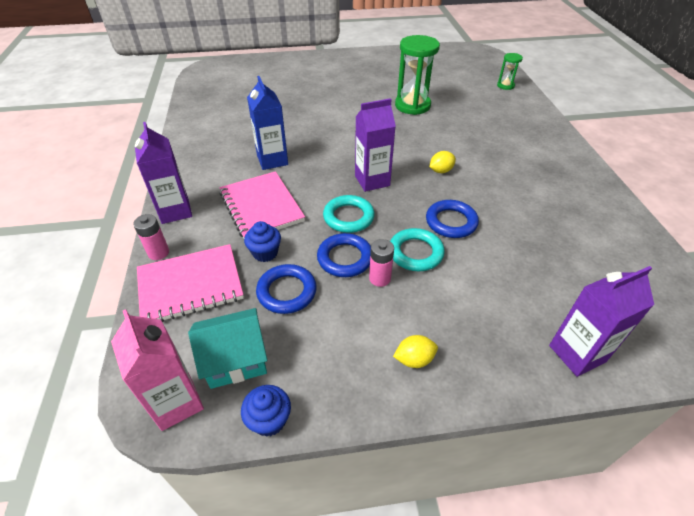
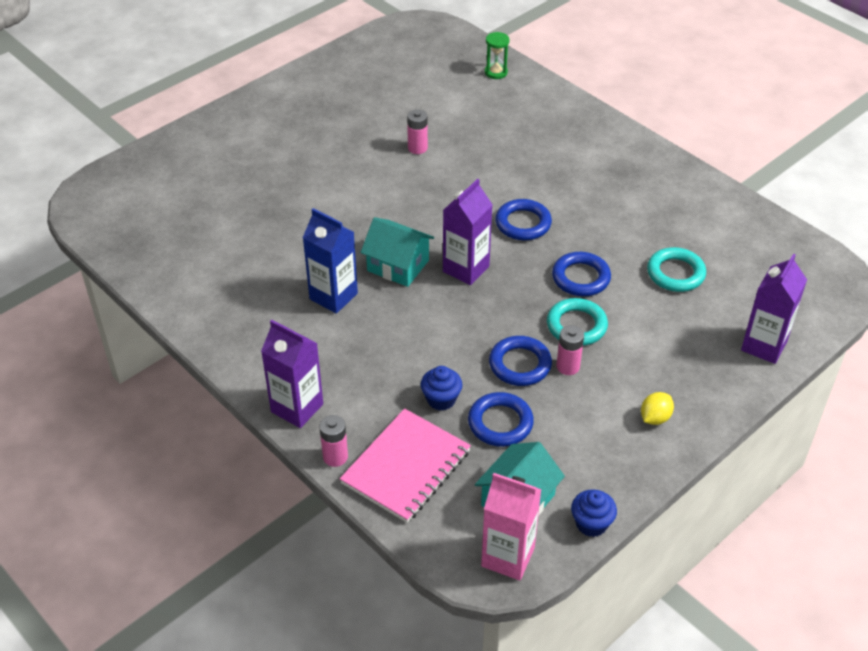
camera: 35 degrees left, 0 degrees up
pink notebook [219,171,305,238] -> none
turquoise ring [323,195,375,233] -> turquoise ring moved to [647,247,706,292]
green hourglass [395,35,440,115] -> pink battery [407,109,428,154]
yellow lemon [430,151,456,173] -> blue ring [495,199,552,241]
none -> turquoise house [360,217,434,287]

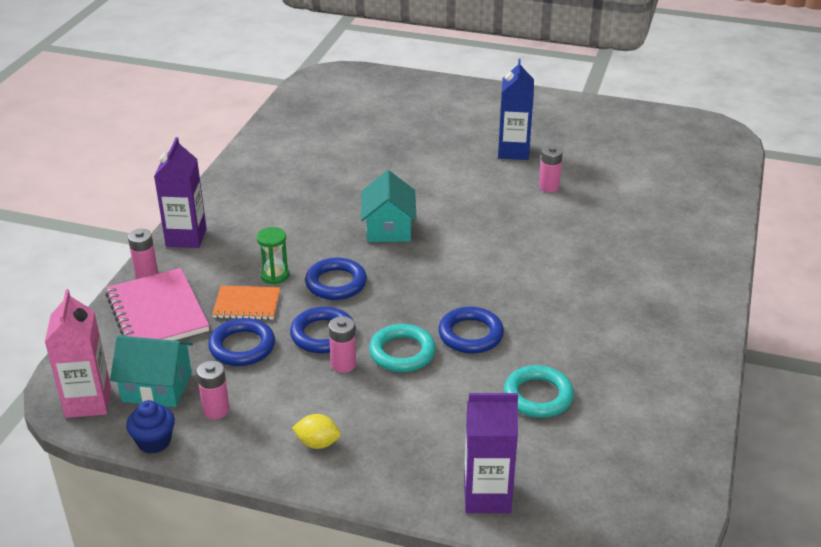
camera: 60 degrees right, 10 degrees down
blue carton [303,208,358,314] -> blue carton moved to [498,59,534,160]
pink notebook [340,408,471,523] -> pink notebook turned 60 degrees clockwise [106,268,209,340]
blue cupcake [421,366,462,411] -> orange notebook [212,285,280,320]
purple carton [443,179,493,285] -> none
green hourglass [485,32,509,79] -> green hourglass moved to [257,227,289,284]
blue ring [495,199,552,241] -> blue ring moved to [305,258,367,300]
none -> pink battery [197,361,230,419]

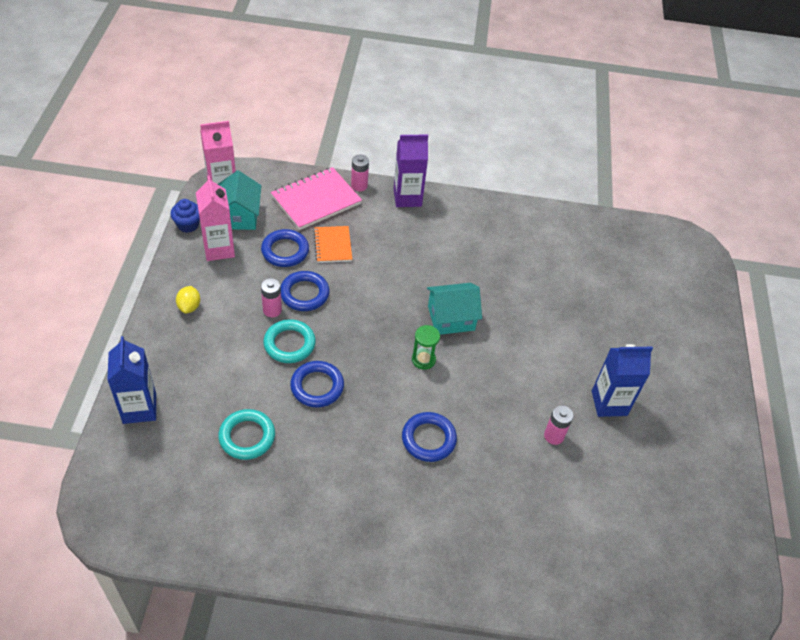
camera: 75 degrees right, 15 degrees up
pink battery [197,361,230,419] -> pink carton [196,176,235,261]
green hourglass [257,227,289,284] -> green hourglass moved to [412,325,440,370]
blue ring [305,258,367,300] -> blue ring moved to [402,412,457,462]
purple carton [464,393,518,513] -> blue carton [107,336,156,424]

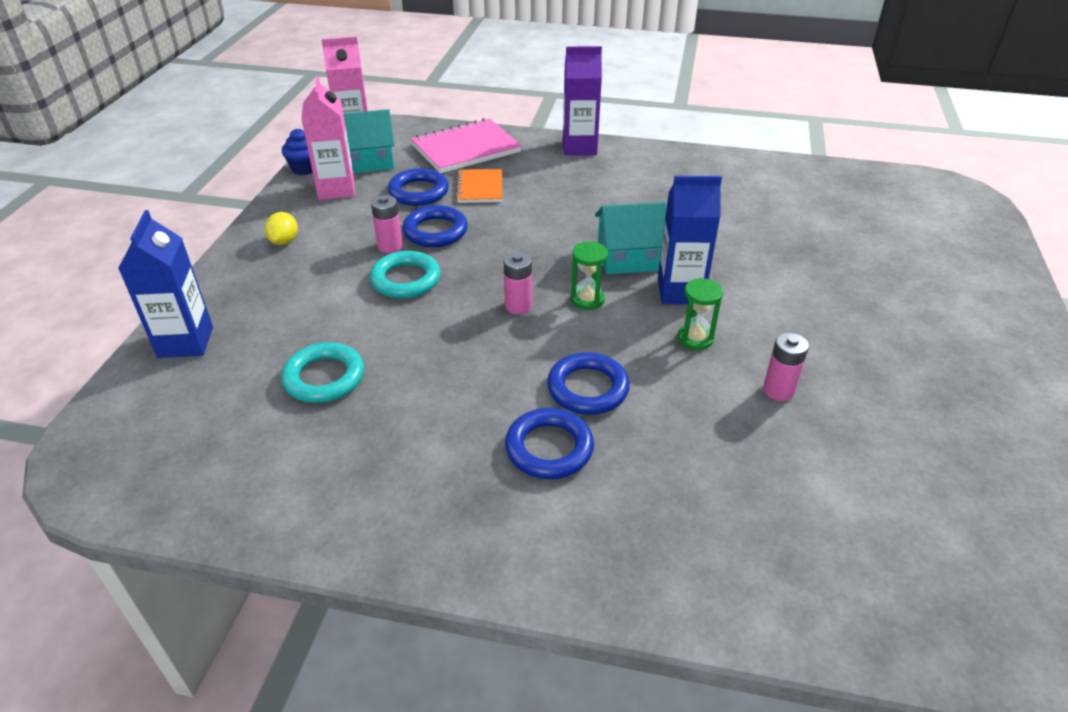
camera: 10 degrees right, 10 degrees down
turquoise house [218,170,261,230] -> turquoise house turned 75 degrees clockwise [343,109,395,173]
blue ring [290,361,344,407] -> blue ring moved to [505,408,594,479]
pink battery [351,154,369,191] -> pink battery moved to [504,252,532,314]
blue carton [592,344,653,417] -> blue carton moved to [658,176,722,304]
none -> green hourglass [677,278,723,350]

